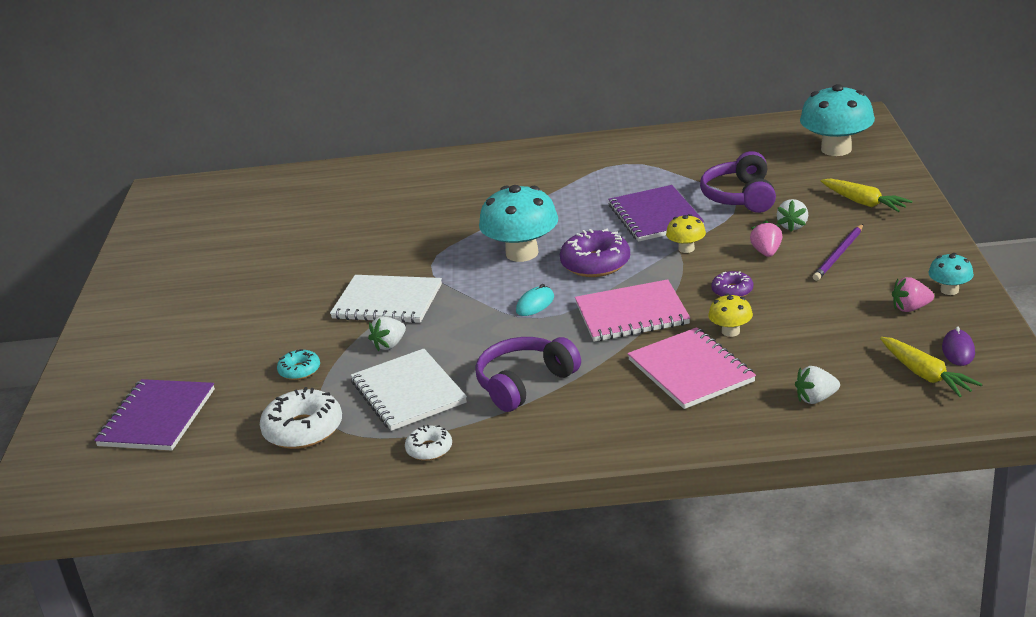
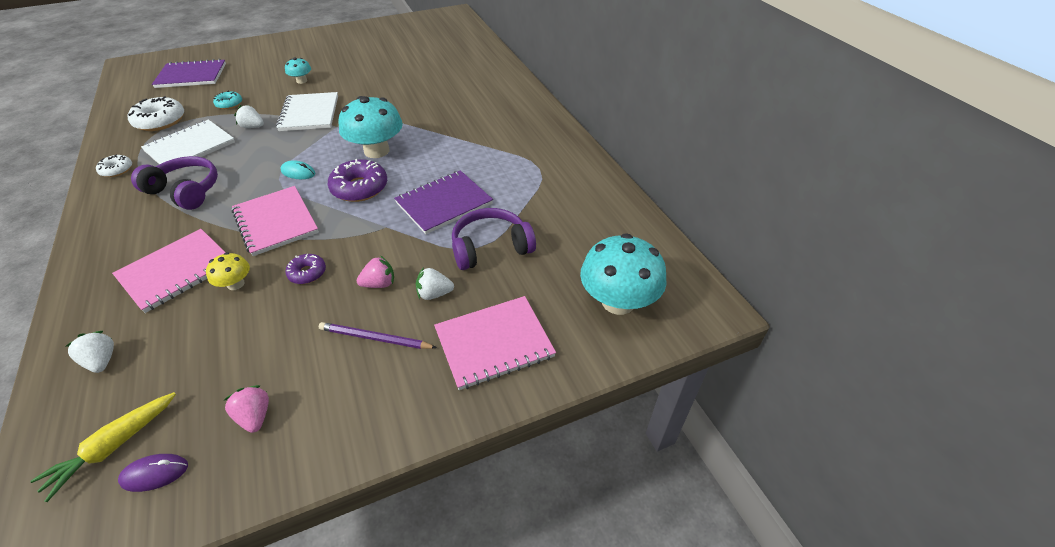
camera: 65 degrees right, 15 degrees up
yellow mushroom [666,214,706,253] -> none
yellow carrot [821,179,912,212] -> pink notebook [434,296,556,390]
turquoise mushroom [928,253,974,295] -> turquoise mushroom moved to [285,57,311,84]

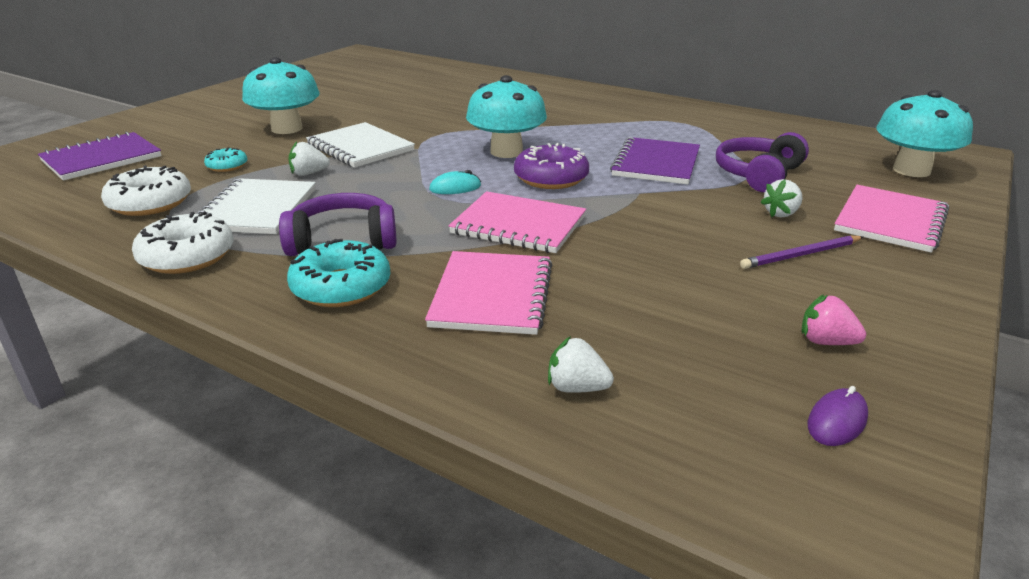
camera: 35 degrees left, 15 degrees down
yellow carrot [30,392,176,502] -> none
white donut [96,154,132,177] -> white donut [132,211,233,274], size x1.78
yellow mushroom [206,252,250,290] -> none
turquoise mushroom [285,57,311,84] -> turquoise mushroom [242,57,320,134], size x2.04
purple donut [285,254,326,284] -> none
pink strawberry [357,255,394,288] -> none
none -> turquoise donut [287,239,390,307]

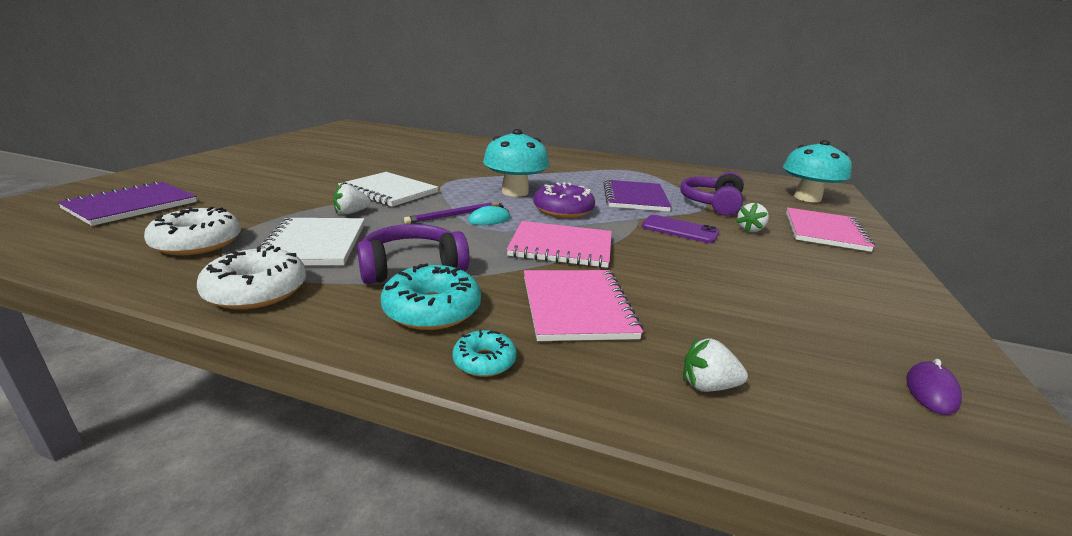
camera: 15 degrees left, 5 degrees down
turquoise donut [204,147,247,172] -> turquoise donut moved to [452,330,516,377]
turquoise mushroom [242,57,320,134] -> none
purple pencil [740,236,863,269] -> purple pencil moved to [404,202,501,224]
pink strawberry [802,295,866,345] -> none
none -> purple phone [642,215,719,243]

